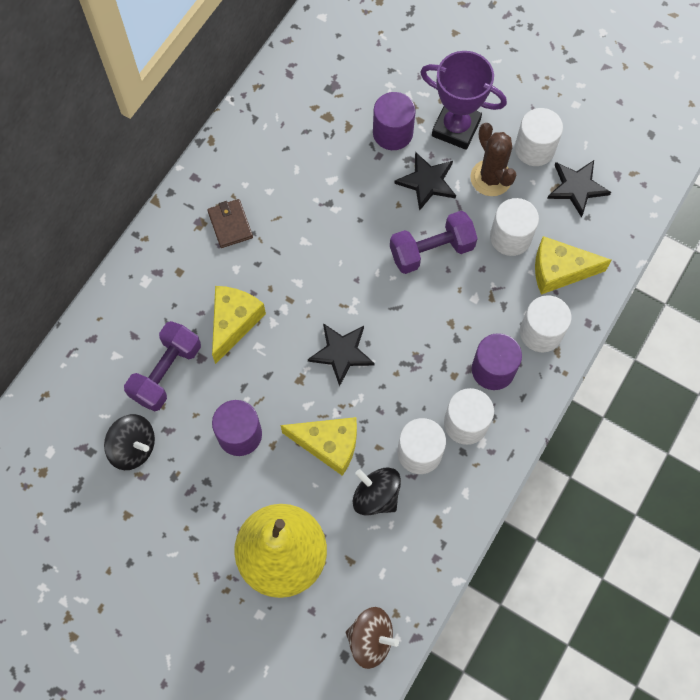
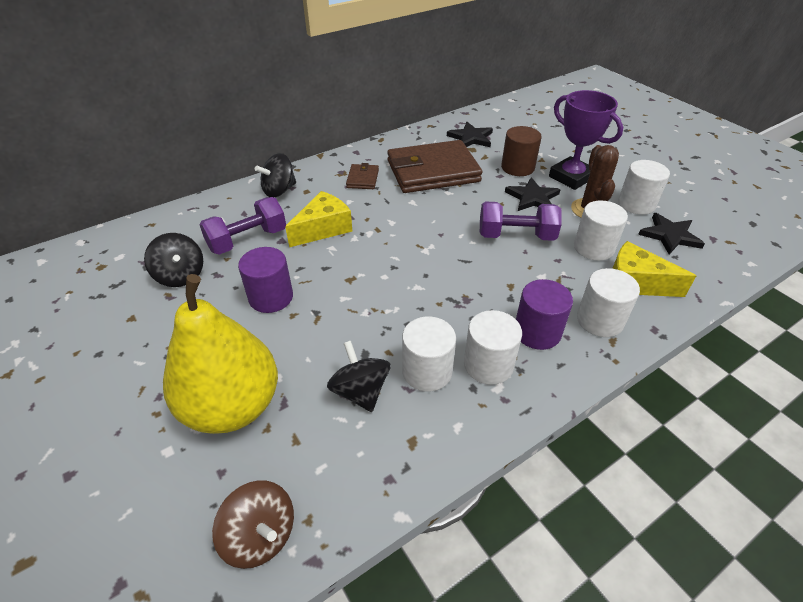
camera: 25 degrees right, 25 degrees down
yellow cheese [280,417,357,476] -> none
black star [308,323,375,386] -> black star moved to [447,122,493,147]
purple cylinder [373,92,416,150] -> brown cylinder [501,126,541,176]
none -> black spinning top [255,153,296,197]
none -> brown wallet [387,140,483,193]

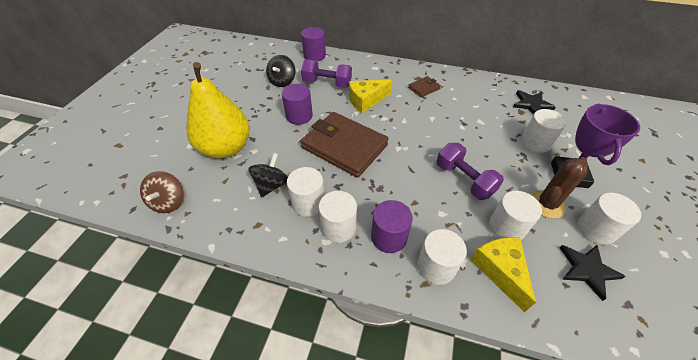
camera: 50 degrees right, 5 degrees up
black spinning top [255,153,296,197] -> none
yellow cheese [285,191,352,247] -> yellow cheese turned 150 degrees clockwise [349,80,392,113]
brown wallet [387,140,483,193] -> brown wallet moved to [301,112,389,178]
brown cylinder [501,126,541,176] -> white cylinder [521,109,566,153]
black star [505,177,561,211] -> none
none -> purple cylinder [301,27,326,61]

